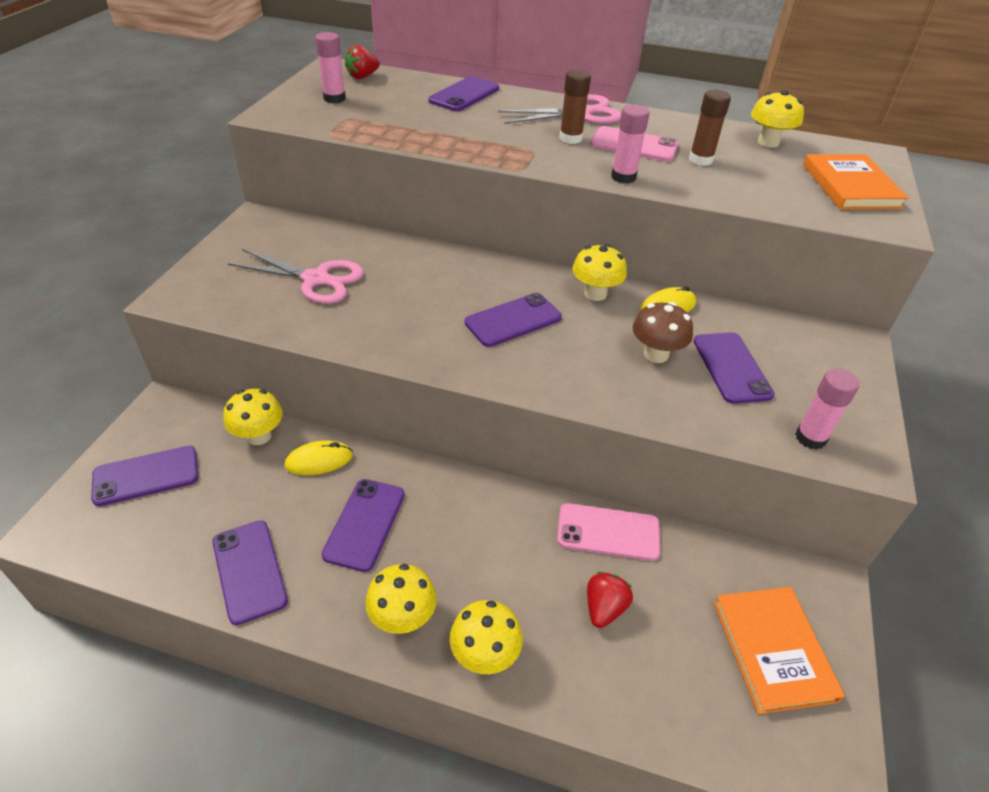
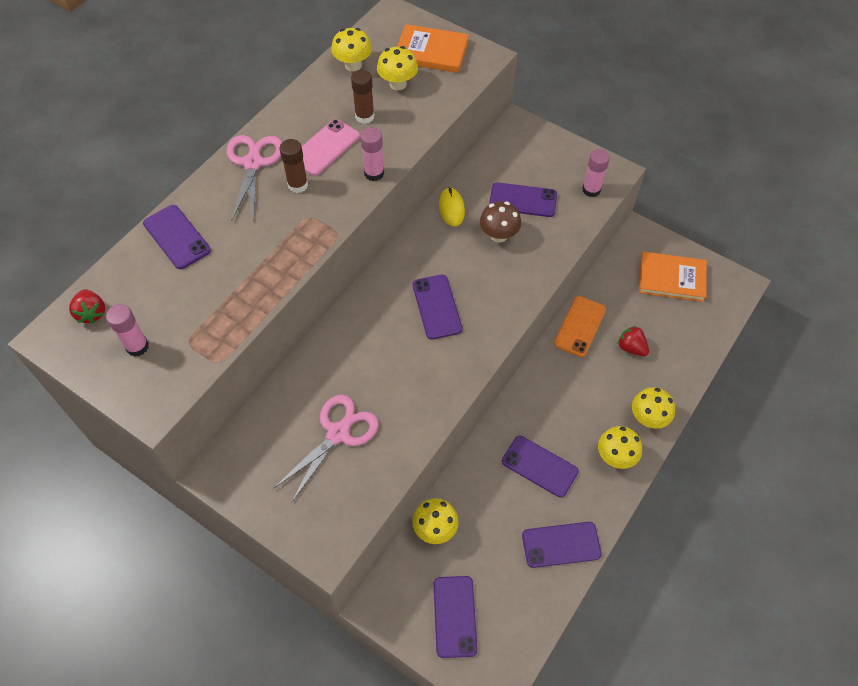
camera: 70 degrees left, 15 degrees up
yellow mouse [285,440,353,475] -> none
pink phone [557,503,660,561] -> orange phone [554,296,606,357]
yellow mushroom [572,244,627,301] -> yellow mushroom moved to [377,46,418,90]

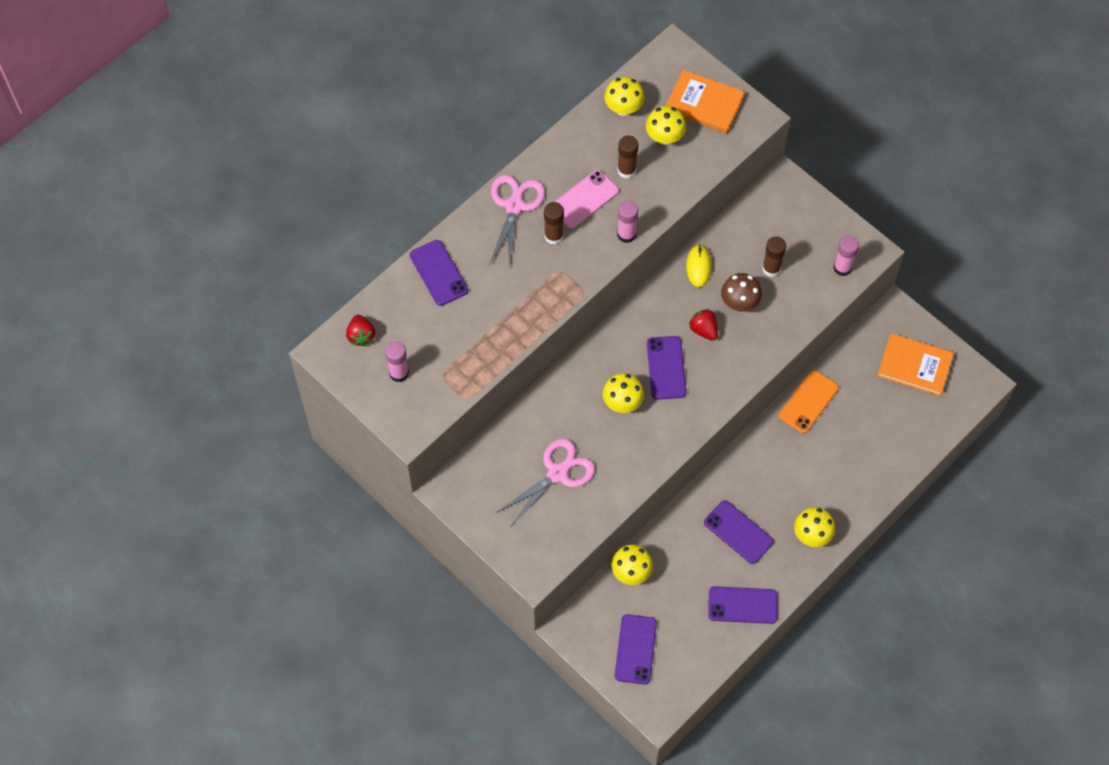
camera: 10 degrees right, 5 degrees up
purple phone [489,182,557,217] -> brown glue stick [762,236,786,277]
red strawberry [618,326,649,356] -> red strawberry moved to [689,309,718,341]
yellow mushroom [632,387,675,429] -> yellow mushroom moved to [603,373,644,413]

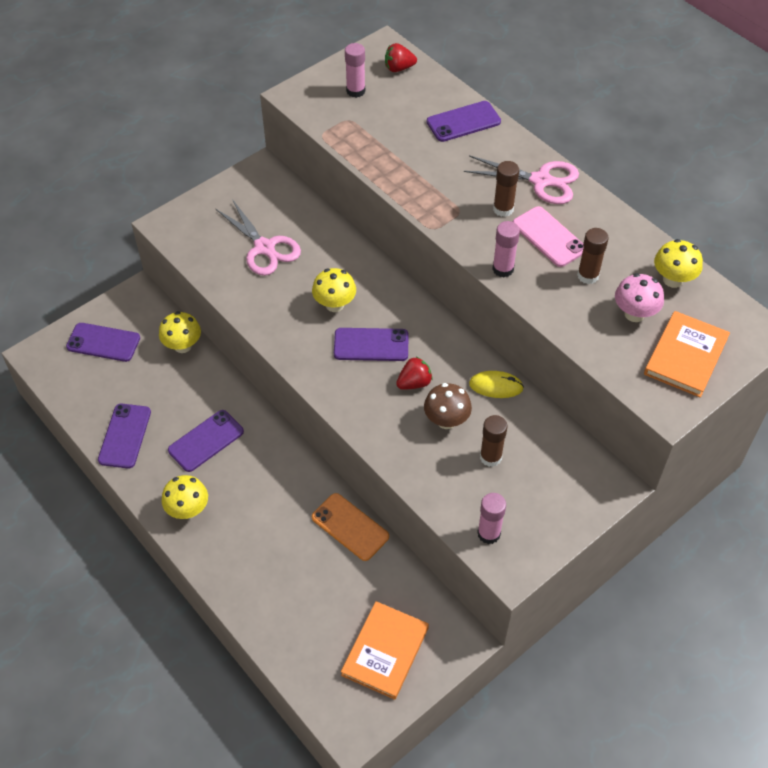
camera: 95 degrees right, 10 degrees down
yellow mushroom [646,106,686,145] -> pink mushroom [615,273,664,322]

